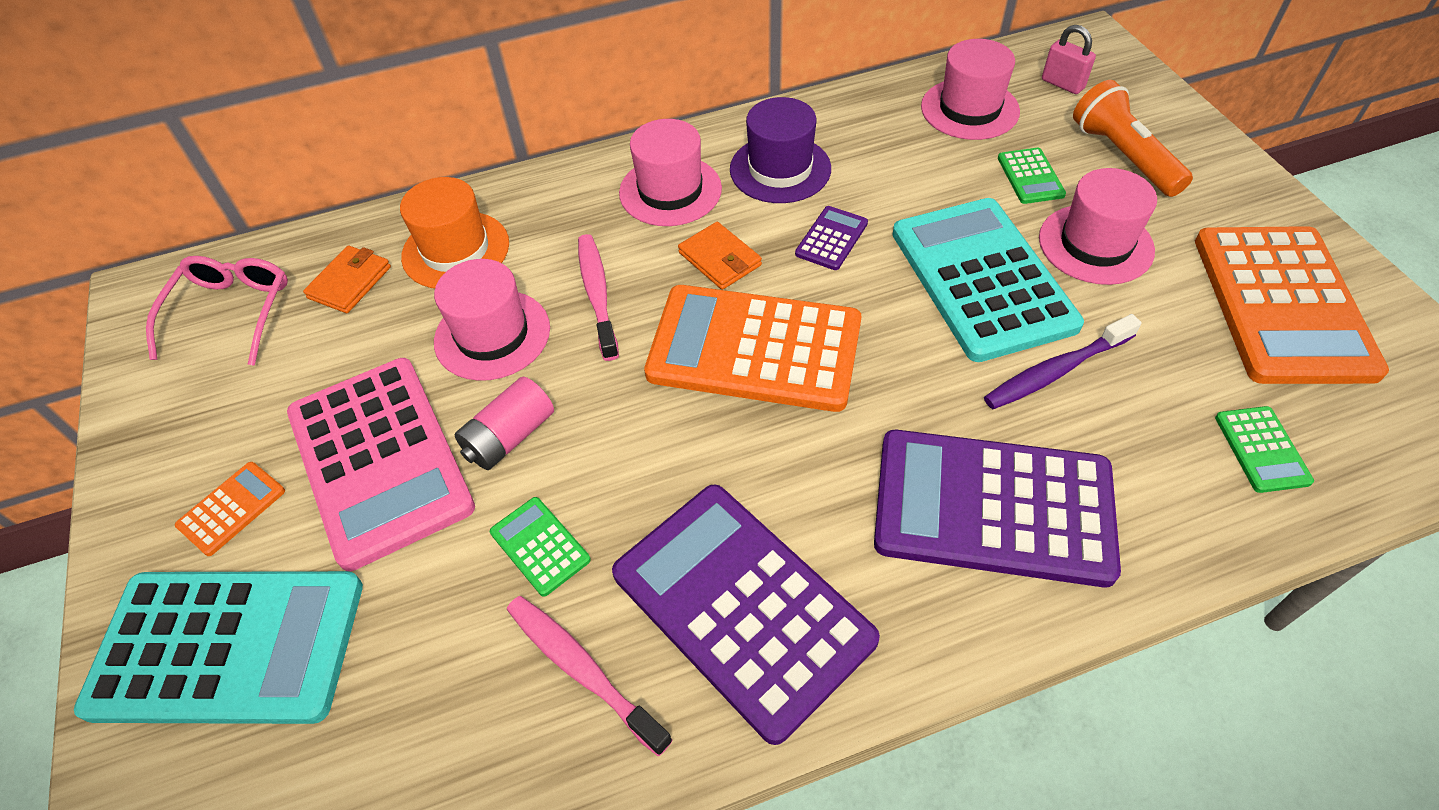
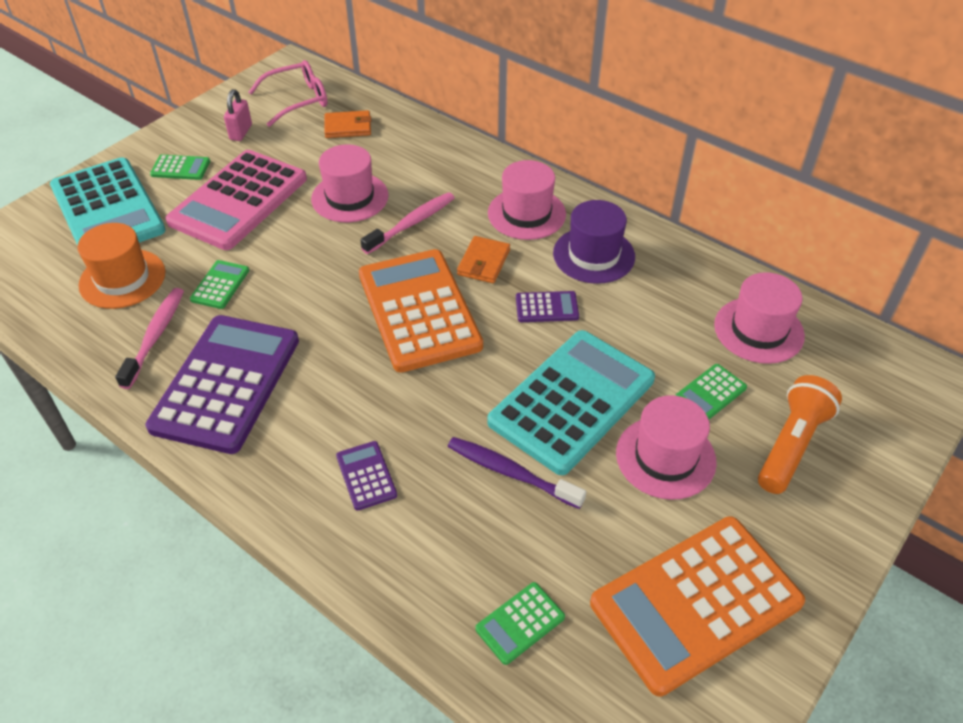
camera: 55 degrees right, 5 degrees down
orange calculator [175,462,285,556] -> green calculator [150,155,210,180]
orange hat [400,177,509,289] -> orange hat moved to [78,223,165,309]
pink battery [455,376,554,470] -> none
purple calculator [874,430,1121,587] -> purple calculator [336,441,397,511], size x0.42
pink padlock [1042,25,1096,94] -> pink padlock moved to [224,89,252,141]

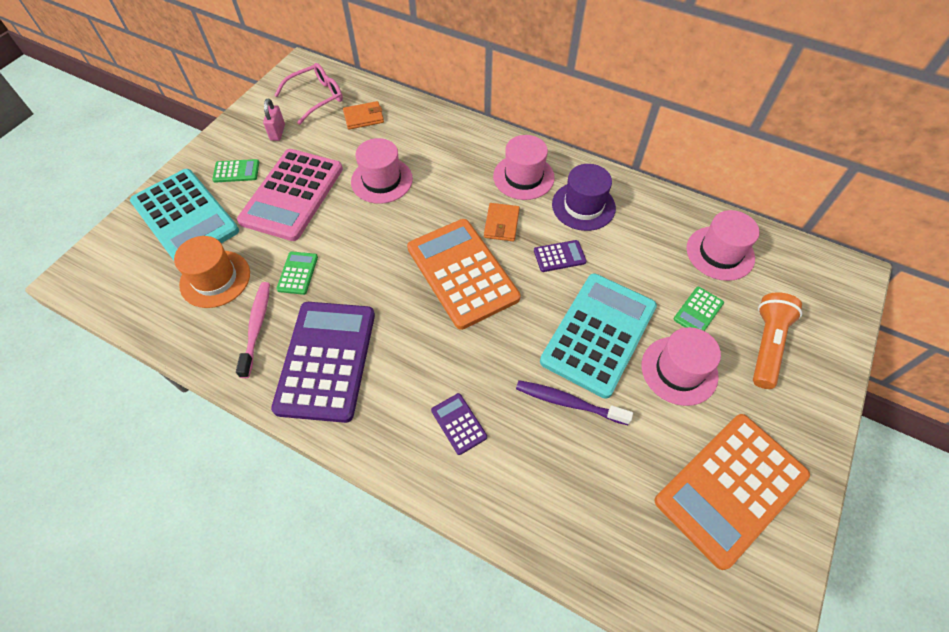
camera: 10 degrees left, 10 degrees up
pink toothbrush [360,192,455,254] -> none
green calculator [475,582,565,665] -> none

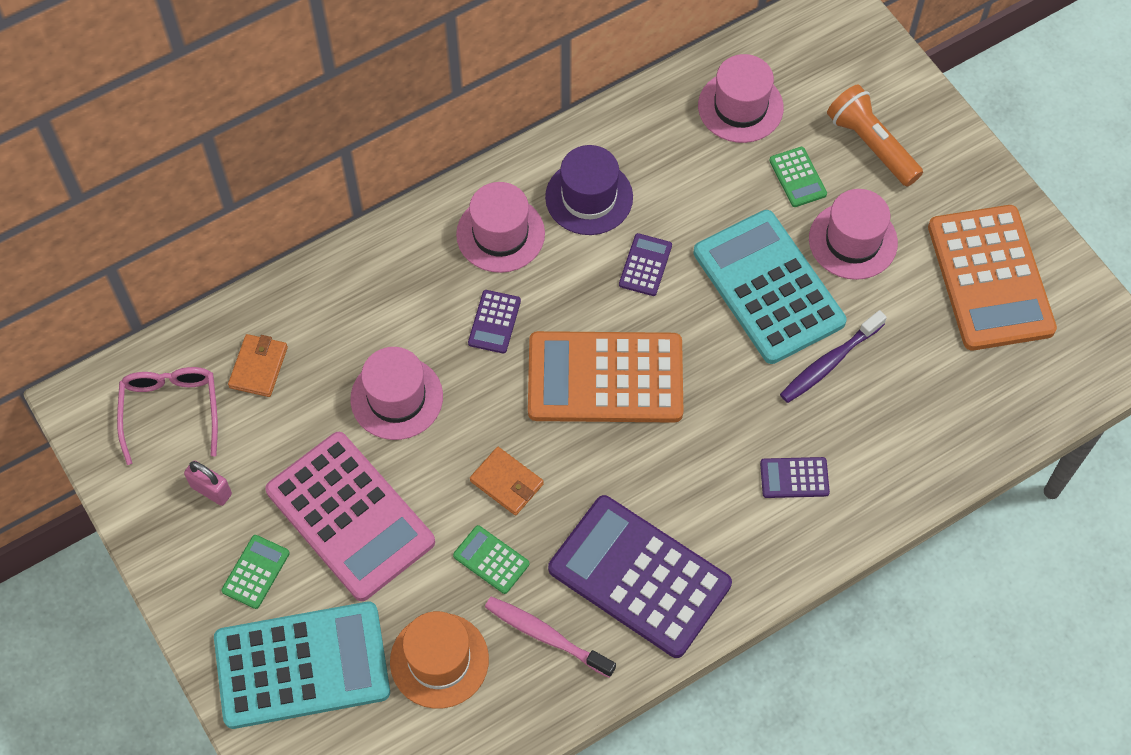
camera: 60 degrees left, 5 degrees up
orange wallet [484,203,520,241] -> orange wallet moved to [470,447,544,515]
none -> purple calculator [468,290,521,354]

